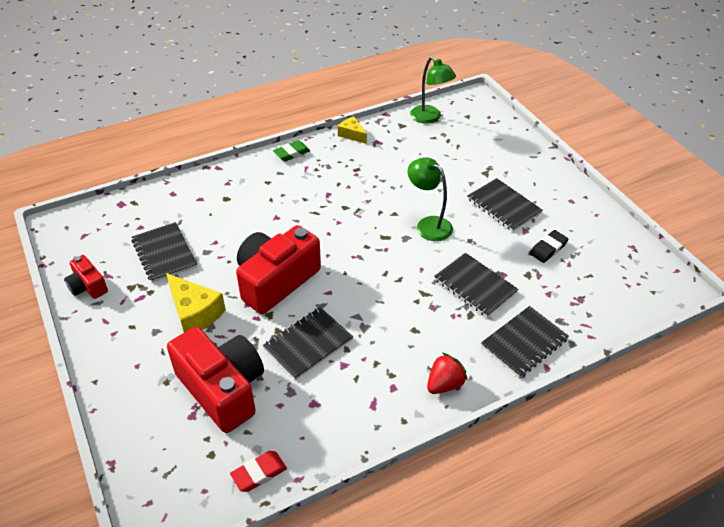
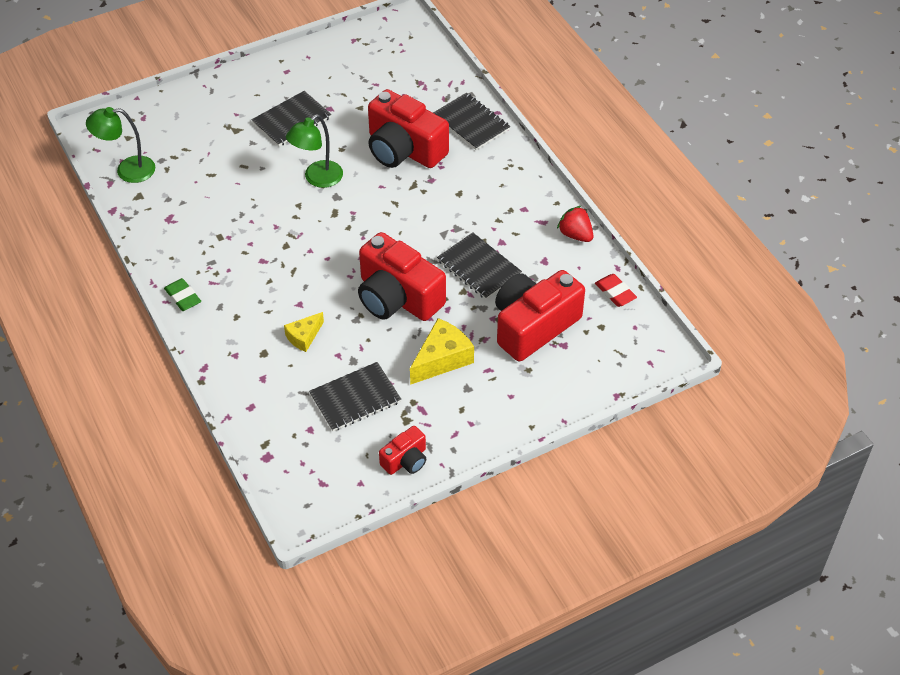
camera: 90 degrees left, 5 degrees up
yellow cheese [338,116,367,144] -> yellow cheese moved to [284,312,324,352]
green lamp [410,56,456,124] -> green lamp turned 150 degrees counterclockwise [86,107,155,183]
red strawberry [427,353,468,394] -> red strawberry moved to [557,206,593,242]
black notebook [434,253,519,317] -> red camera [368,89,449,168]
black eraser [530,230,568,263] -> none

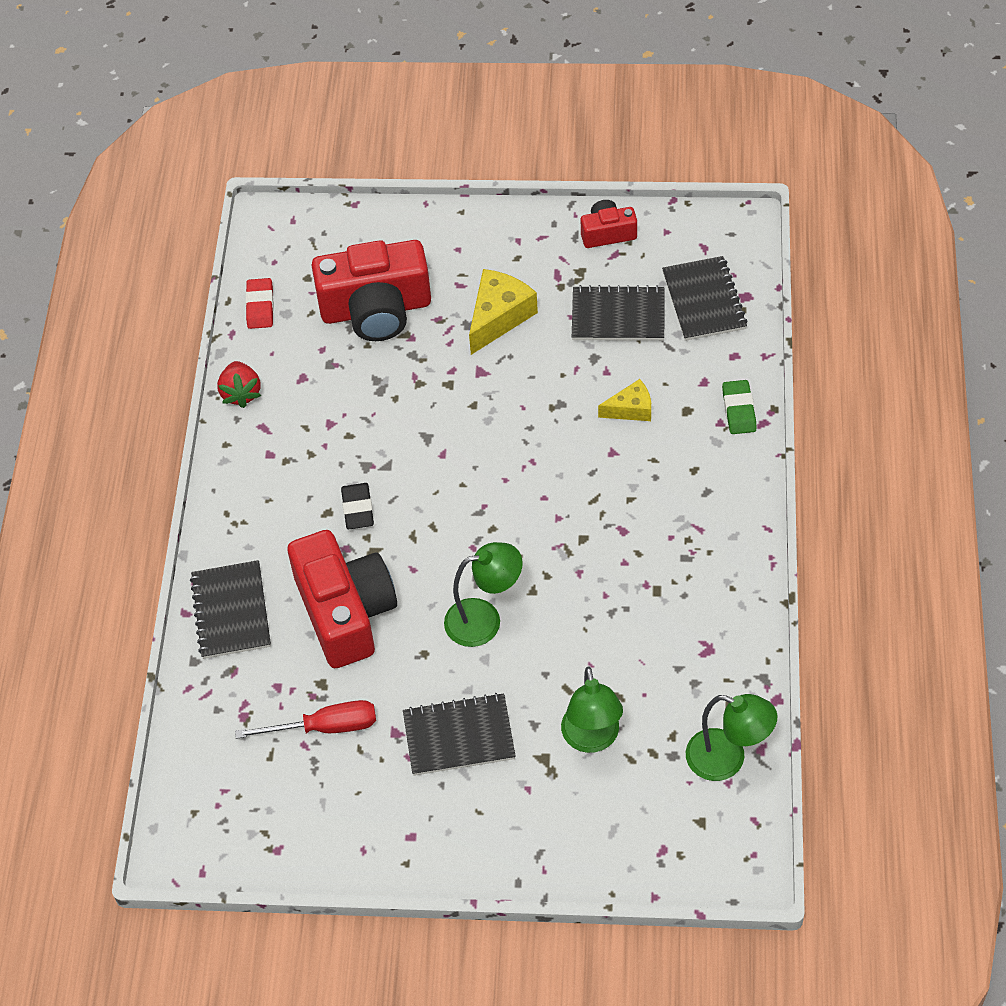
camera: 145 degrees left, 5 degrees up
green eraser [164,278,201,311] -> green eraser moved to [722,380,757,434]
red camera [358,232,446,321] -> none
yellow cheese [410,318,474,385] -> yellow cheese turned 135 degrees clockwise [469,269,538,355]
black notebook [437,232,522,300] -> black notebook moved to [662,256,747,341]
none -> red screwdriver [235,700,376,739]
none -> black eraser [341,483,374,529]
none -> green lamp [561,667,623,753]

